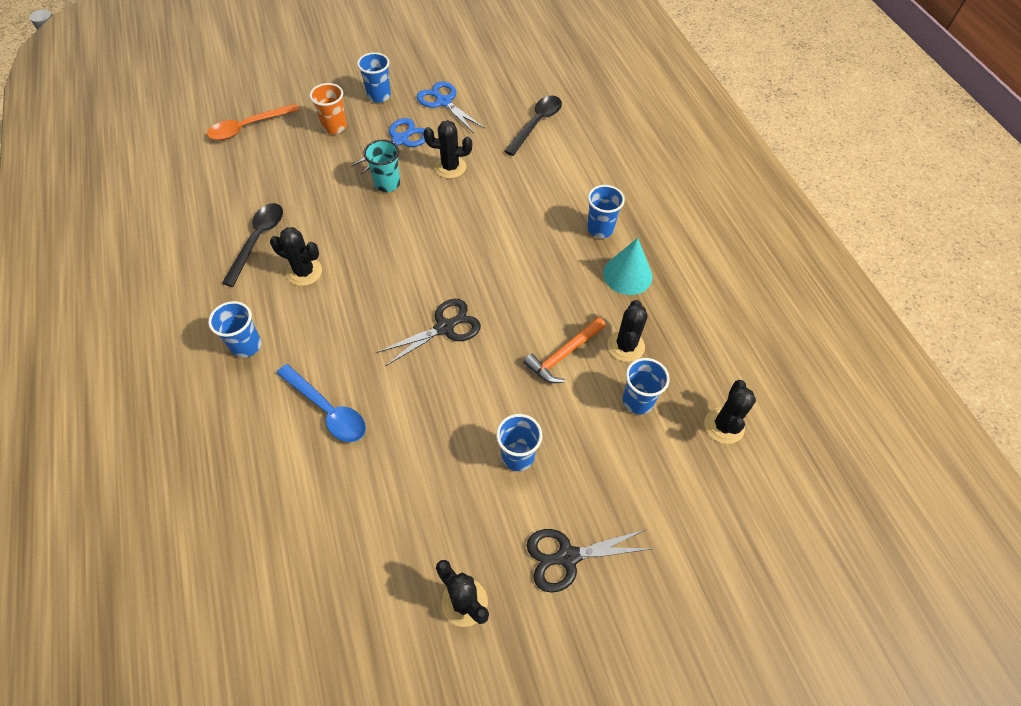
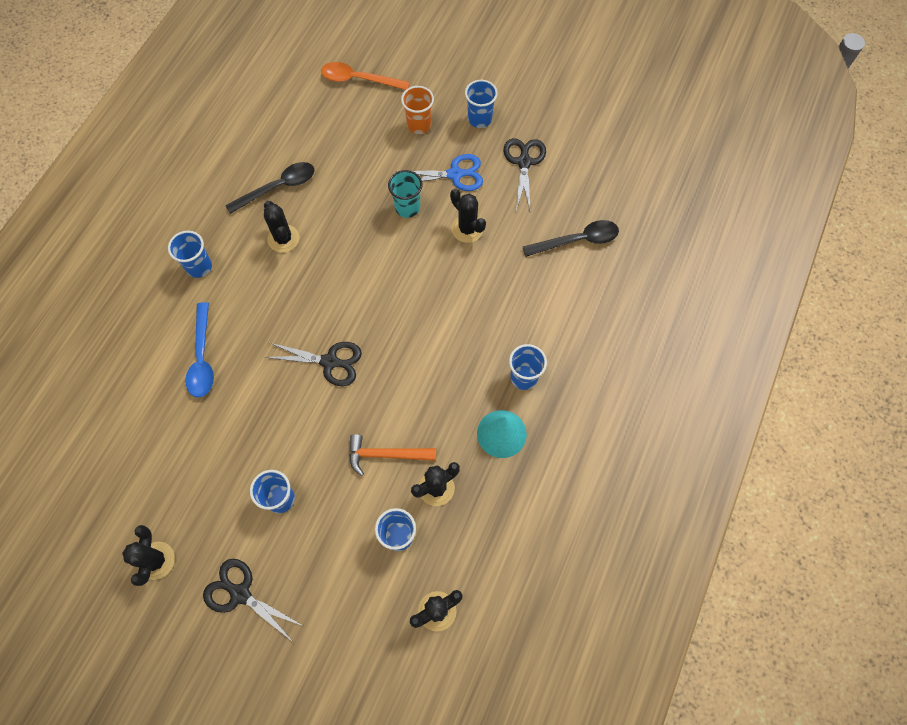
camera: 45 degrees right, 10 degrees up
blue scissors [417,81,485,133] -> black scissors [503,138,546,213]

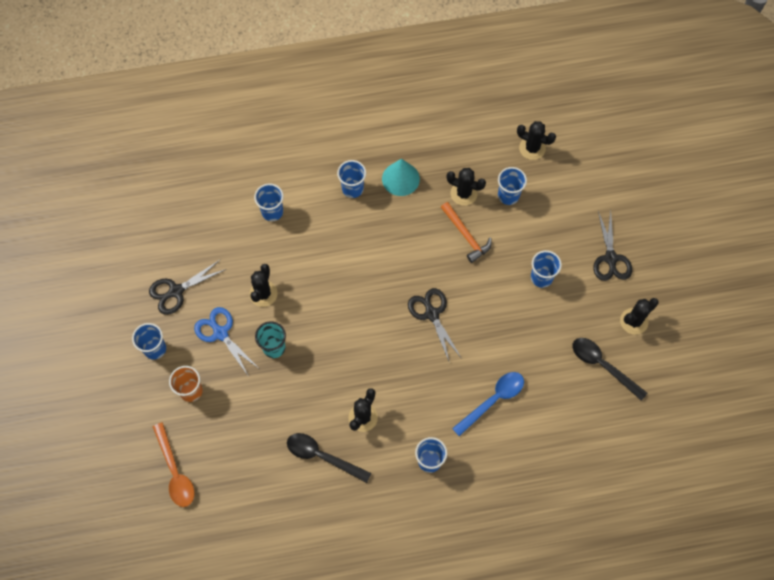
camera: 125 degrees left, 0 degrees up
black spoon [523,220,619,257] -> black spoon moved to [573,338,647,401]
none -> blue cup [254,183,284,221]

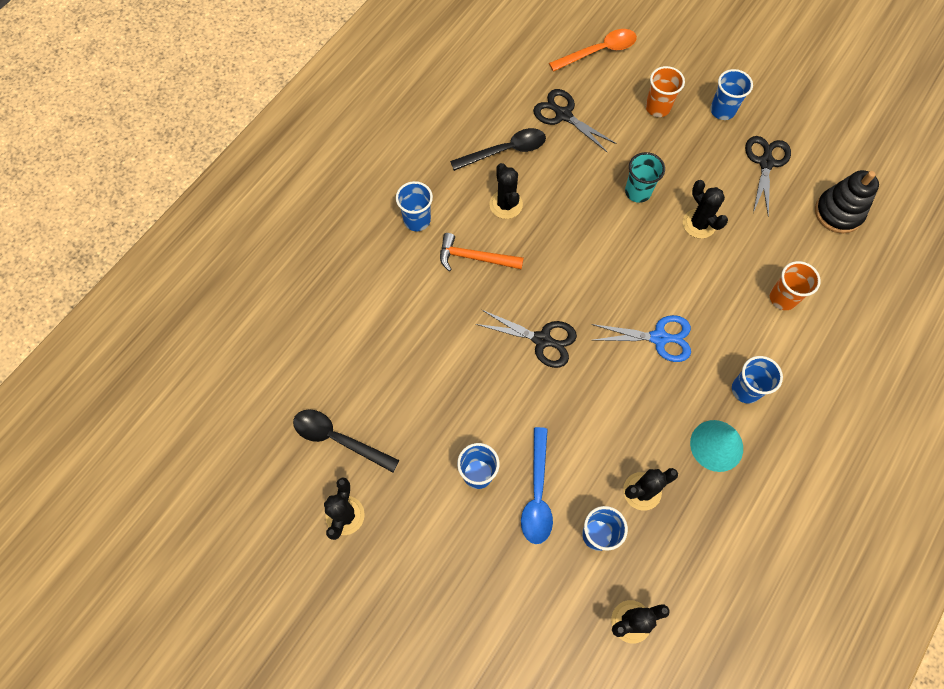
camera: 135 degrees right, 0 degrees up
orange spoon [153,422,194,507] -> orange spoon turned 135 degrees clockwise [549,29,637,72]
blue scissors [194,307,258,377] -> blue scissors moved to [591,315,691,362]
blue cup [254,183,284,221] -> orange cup [770,261,821,310]
orange hammer [441,202,492,263] -> orange hammer moved to [440,233,524,271]
blue spoon [452,372,524,436] -> blue spoon moved to [521,427,553,544]
black spoon [573,338,647,401] -> black spoon turned 150 degrees counterclockwise [293,409,400,472]
black scissors [593,210,632,281] -> black scissors moved to [533,89,617,153]
none -> black stacking toy [815,170,879,234]

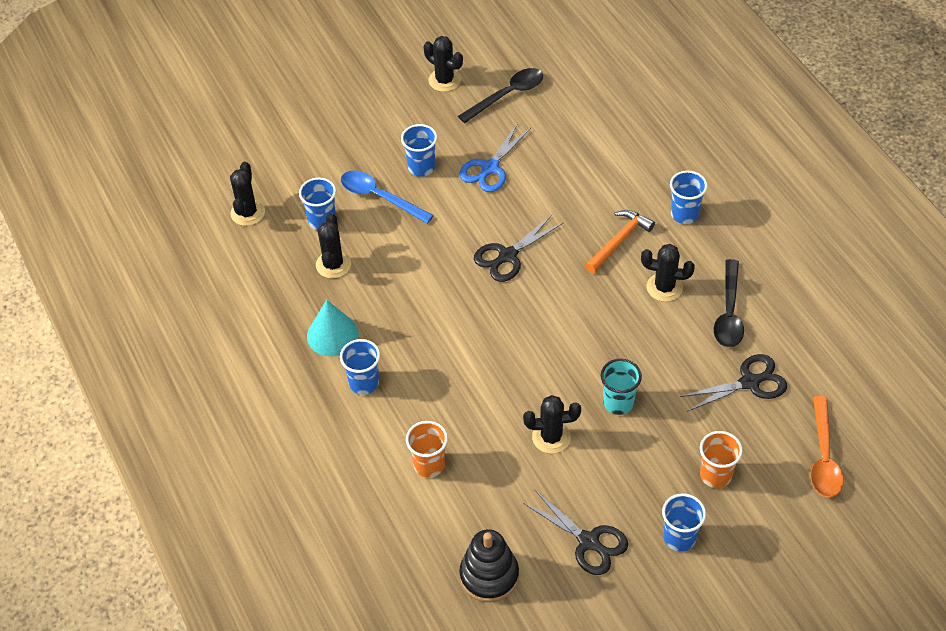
camera: 120 degrees right, 15 degrees down
blue scissors [591,315,691,362] -> blue scissors moved to [459,123,531,192]

